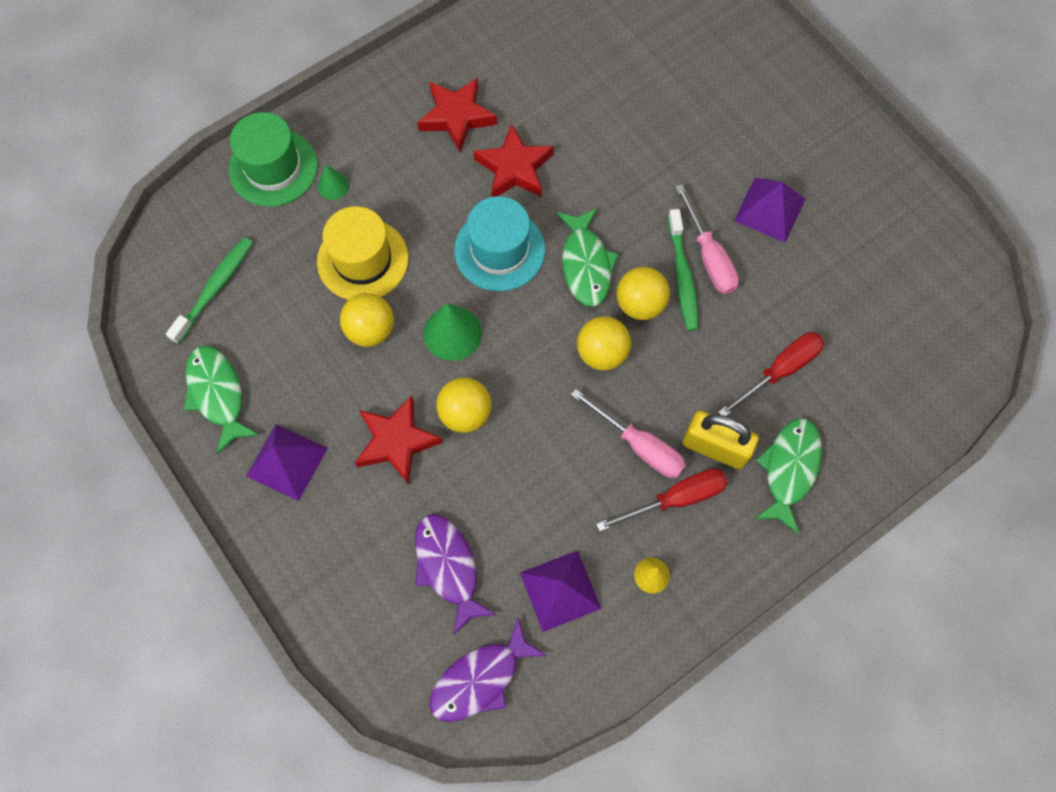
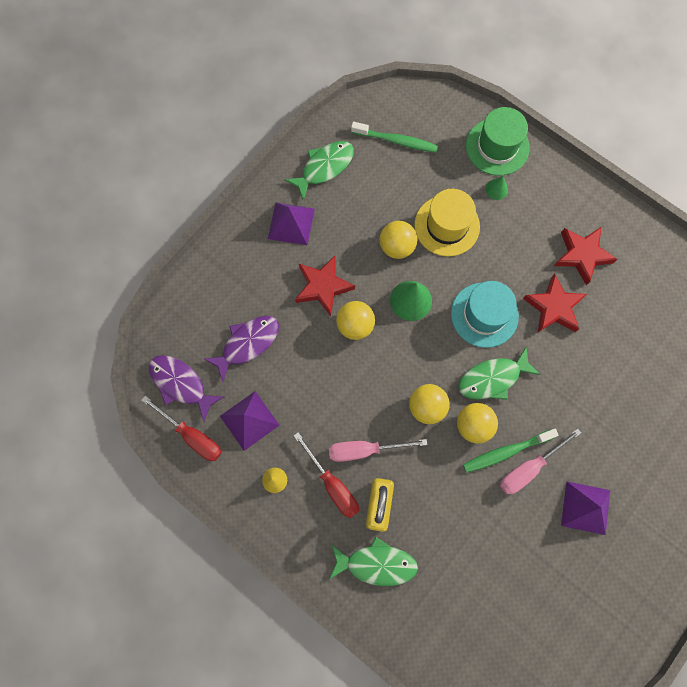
camera: 75 degrees right, 5 degrees up
pink screwdriver [571,389,686,478] -> pink screwdriver turned 60 degrees clockwise [329,439,427,462]
red screwdriver [718,332,824,416] -> red screwdriver moved to [142,396,222,461]

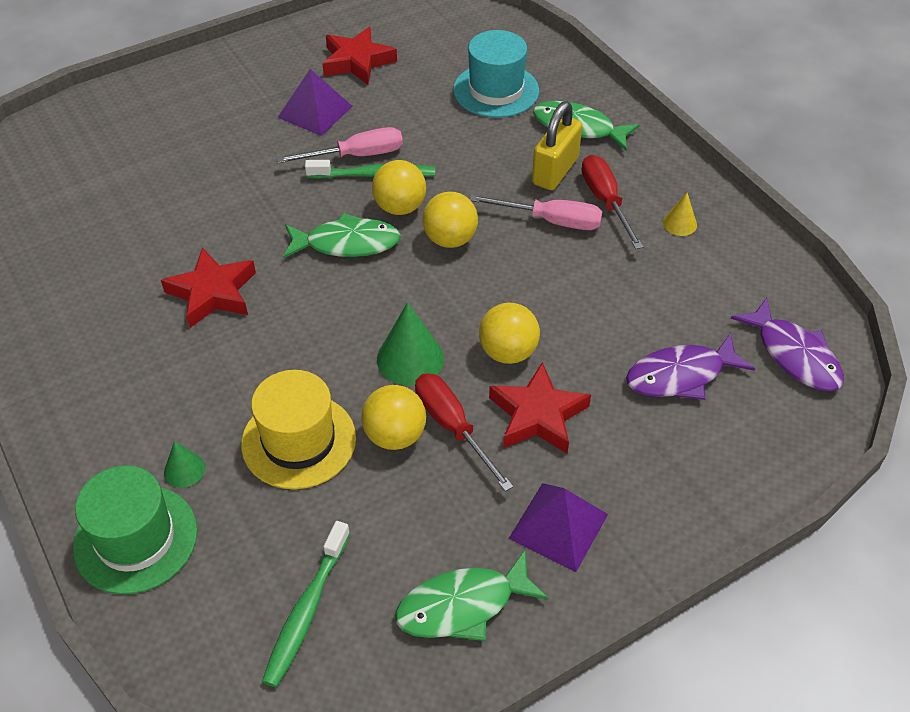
camera: 160 degrees left, 25 degrees down
red screwdriver [142,396,222,461] -> red screwdriver moved to [415,373,513,492]
purple pyramid [220,391,280,451] -> none
green toothbrush [351,122,438,152] -> green toothbrush turned 105 degrees counterclockwise [262,521,350,687]
turquoise hat [451,281,519,348] -> turquoise hat moved to [453,30,539,118]
red star [554,227,618,285] -> red star moved to [322,27,397,85]

